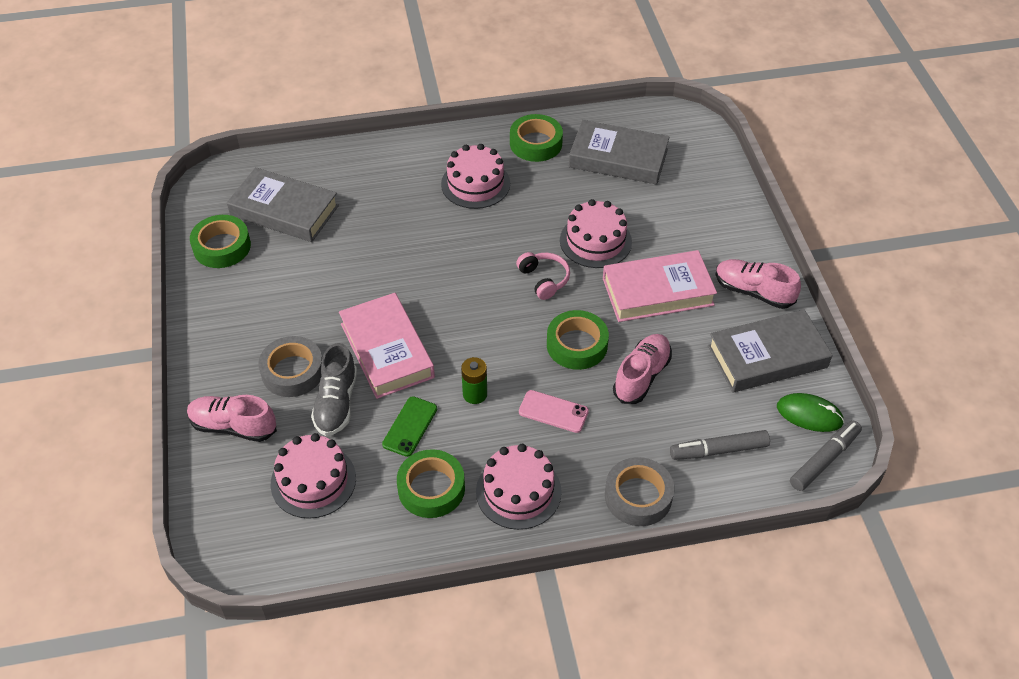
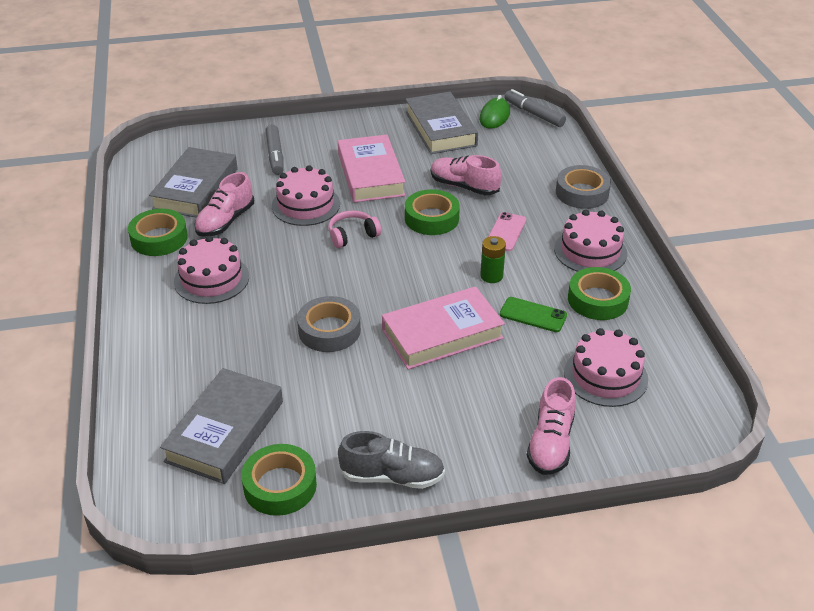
camera: 90 degrees left, 10 degrees down
grey tape [258,336,322,397] -> grey tape moved to [297,296,361,352]
grey shoe [311,343,357,436] -> grey shoe moved to [338,431,445,489]
grey marker [670,430,770,460] -> grey marker moved to [266,124,284,175]
pink shoe [715,259,801,309] -> pink shoe moved to [194,172,254,237]

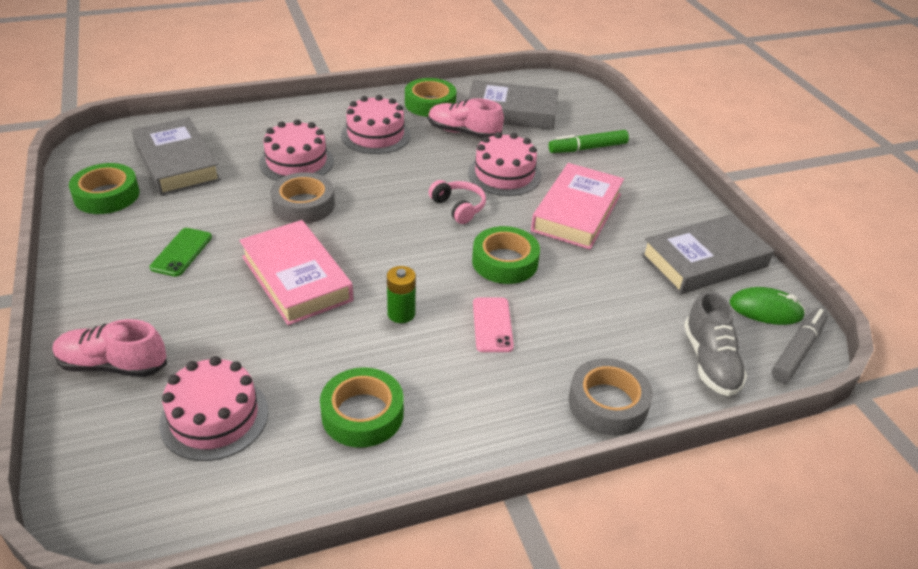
camera: 80 degrees right, 0 degrees up
grey book [160,368,283,484] -> grey book turned 45 degrees clockwise [132,117,221,196]
grey marker [266,124,284,175] -> green marker [549,130,629,153]
pink book [338,134,405,203] -> pink book turned 45 degrees counterclockwise [531,163,624,250]
grey shoe [338,431,445,489] -> grey shoe moved to [684,291,747,396]
pink shoe [431,155,502,195] -> none
pink phone [488,212,526,251] -> pink phone turned 75 degrees clockwise [473,297,514,352]
green phone [500,297,567,332] -> green phone moved to [149,228,212,277]
pink cake [554,210,627,272] -> pink cake moved to [259,119,334,181]

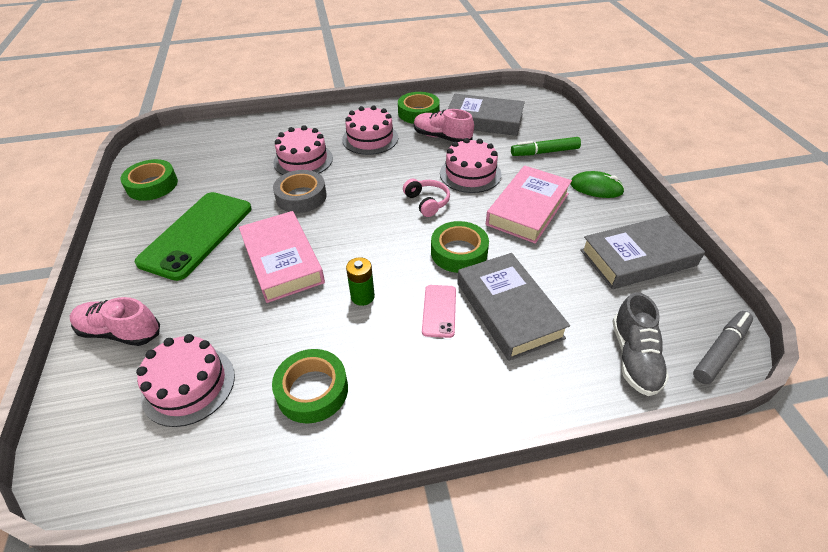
camera: 10 degrees right, 5 degrees up
grey book [132,117,221,196] -> grey book moved to [457,253,570,361]
green phone [149,228,212,277] -> green phone [135,192,252,281], size x2.11
grey tape [569,358,653,435] -> none
green mouse [729,287,805,325] -> green mouse moved to [570,171,625,198]

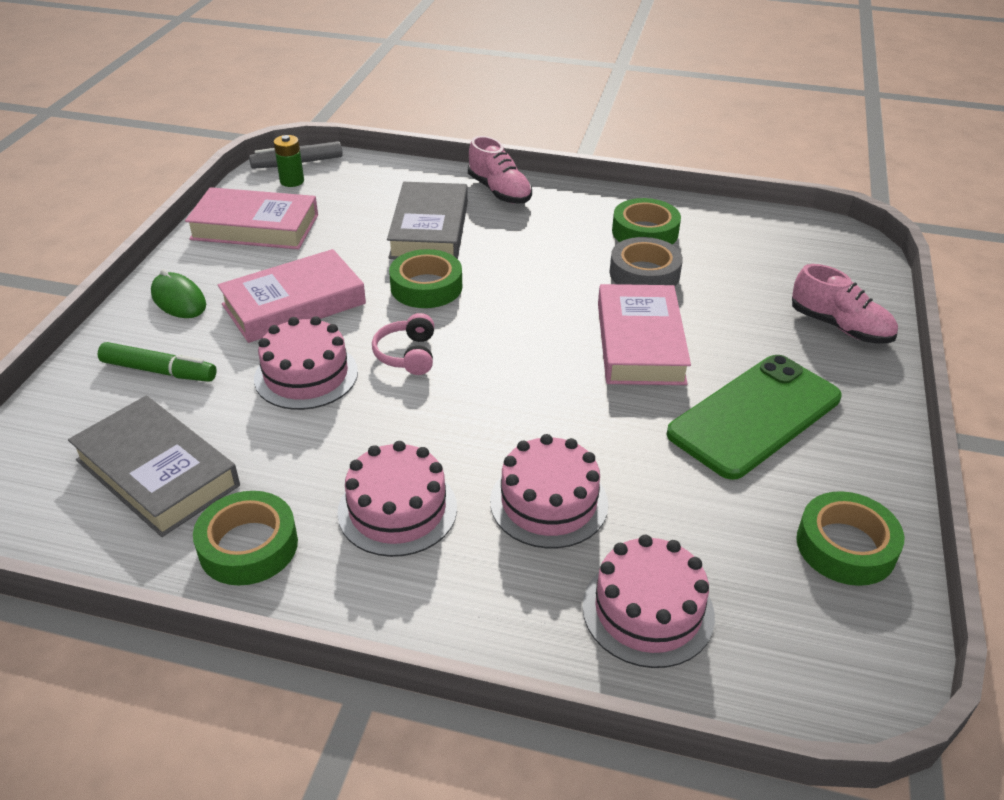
camera: 155 degrees left, 5 degrees down
pink cake [136,334,235,427] -> pink cake moved to [582,535,715,668]
grey tape [273,170,327,213] -> grey tape moved to [609,237,683,286]
green battery [346,257,375,306] -> green battery moved to [274,135,304,187]
pink shoe [414,109,474,142] -> pink shoe moved to [468,136,532,204]
pink phone [422,285,456,338] -> none
grey book [580,216,705,289] -> pink book [185,187,318,250]
grey shoe [612,292,669,396] -> none

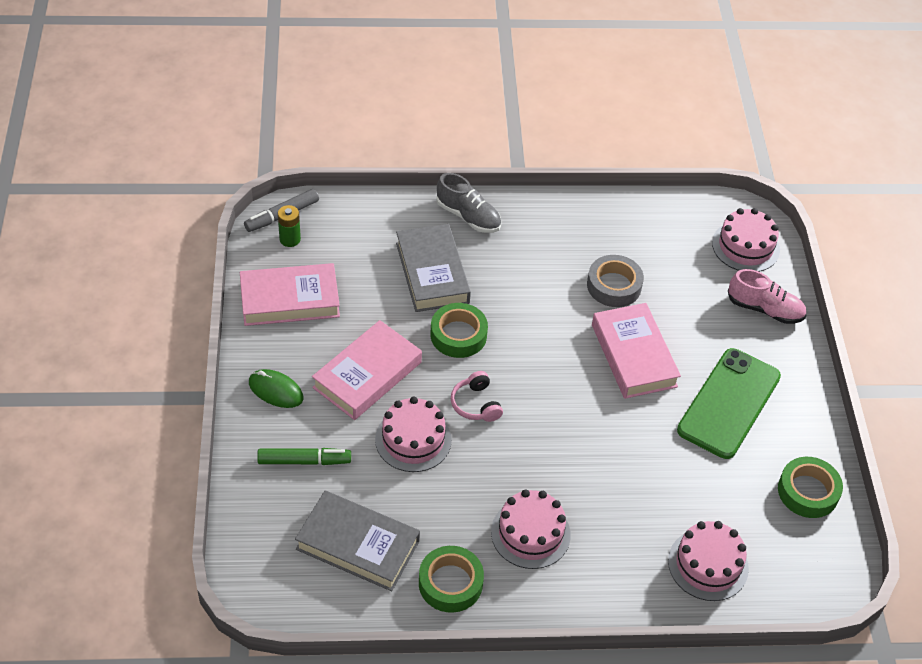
camera: 20 degrees left, 10 degrees up
pink shoe [468,136,532,204] -> grey shoe [436,173,501,233]
pink cake [490,434,608,548] -> pink cake moved to [712,208,780,272]
green tape [612,198,681,244] -> none

